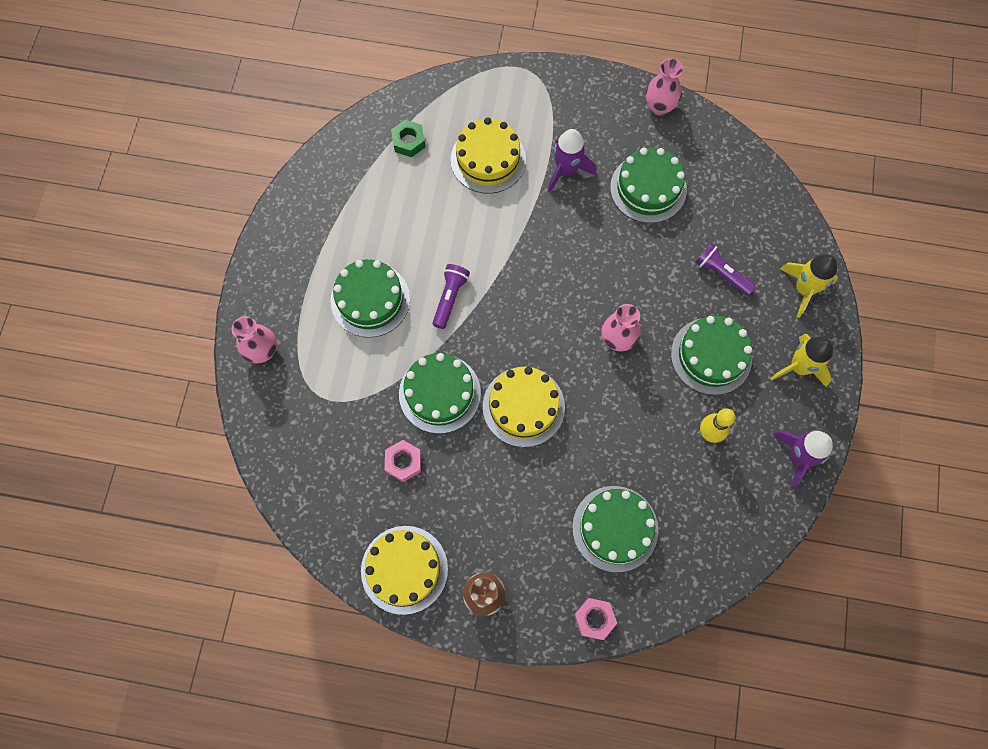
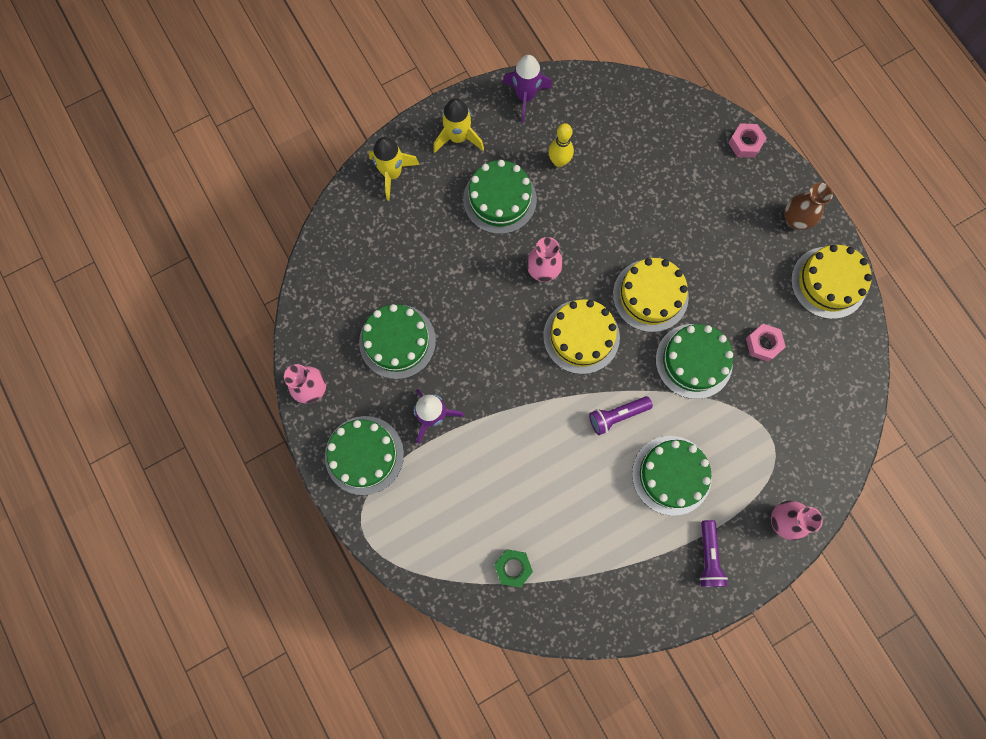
camera: 130 degrees left, 5 degrees up
yellow cake [451,117,526,194] -> yellow cake moved to [543,299,620,374]
green cake [572,486,658,573] -> green cake moved to [325,416,404,495]
purple flashlight [695,243,756,296] -> purple flashlight moved to [699,520,728,587]

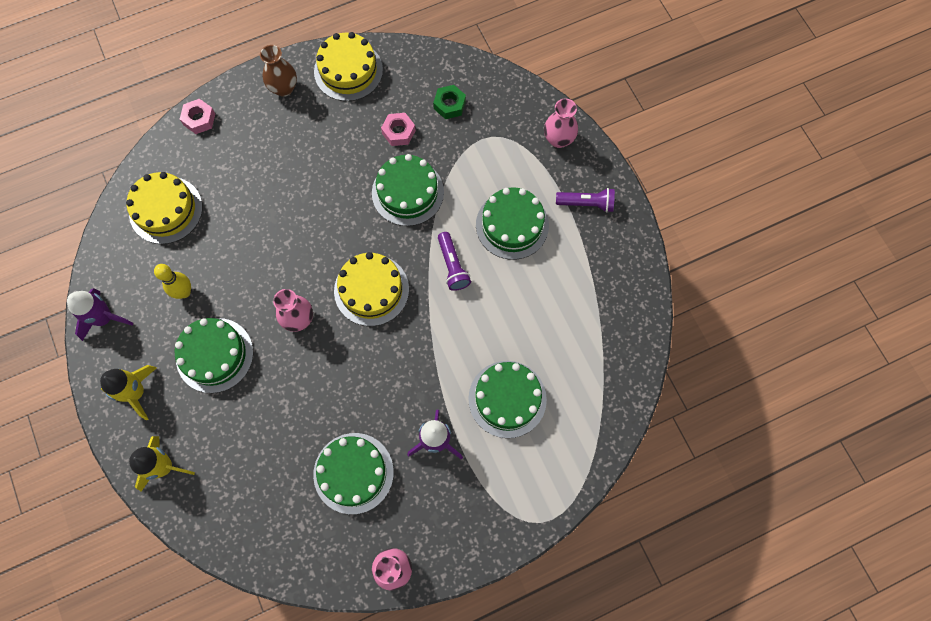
camera: 85 degrees left, 5 degrees down
green cake [325,416,404,495] -> green cake moved to [468,361,547,438]
green nut [494,549,533,588] -> green nut moved to [433,85,466,119]
yellow cake [613,258,689,332] -> yellow cake moved to [126,172,203,244]

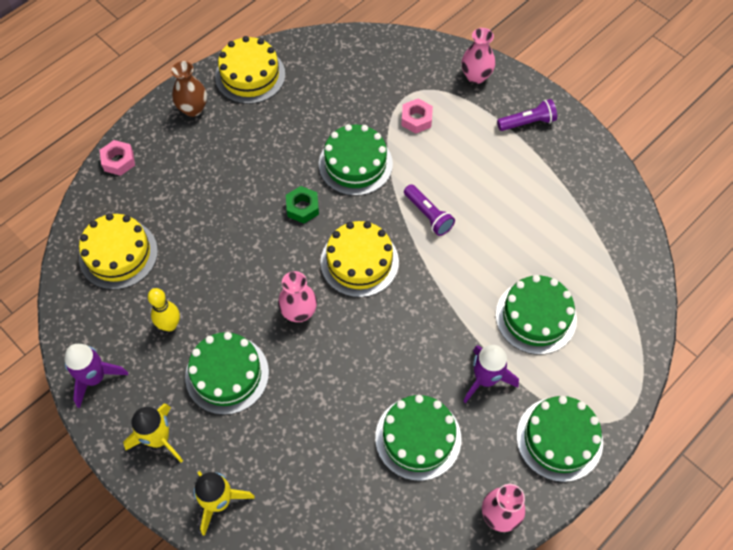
camera: 20 degrees left, 10 degrees down
pink nut [381,113,416,146] -> pink nut moved to [401,98,433,134]
green nut [433,85,466,119] -> green nut moved to [286,186,319,223]
green cake [476,187,549,260] -> green cake moved to [516,396,603,482]

